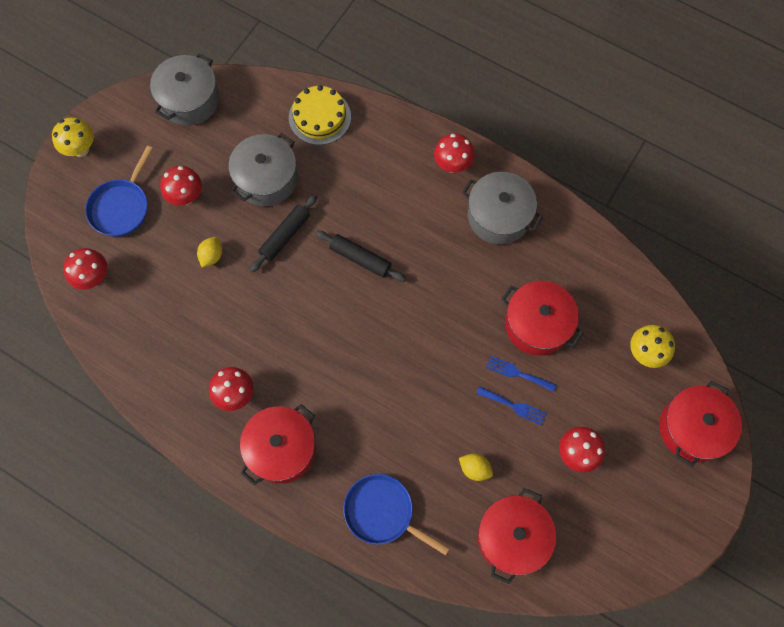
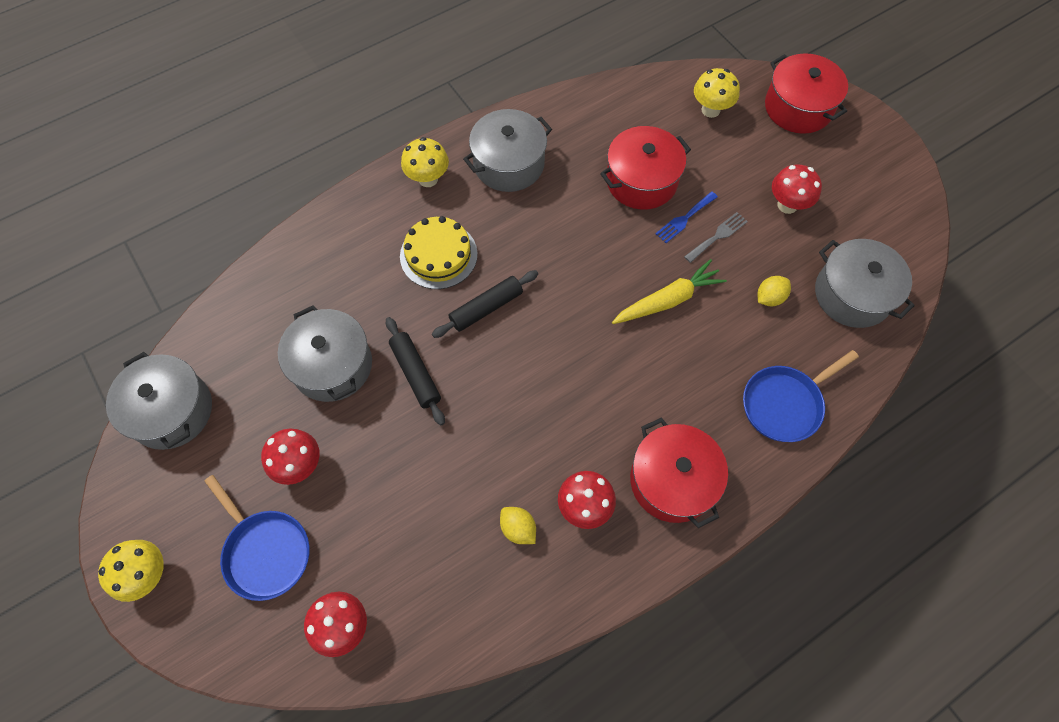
camera: 65 degrees left, 5 degrees down
yellow lemon [197,237,222,267] -> yellow lemon moved to [500,507,536,544]
yellow cake [289,85,351,145] -> yellow cake moved to [400,216,478,289]
red mushroom [434,134,475,173] -> yellow mushroom [401,137,449,187]
blue fork [476,386,547,426] -> grey fork [684,212,748,263]
red pot [477,488,556,584] -> grey pot [815,239,915,328]
none -> yellow carrot [612,259,727,324]

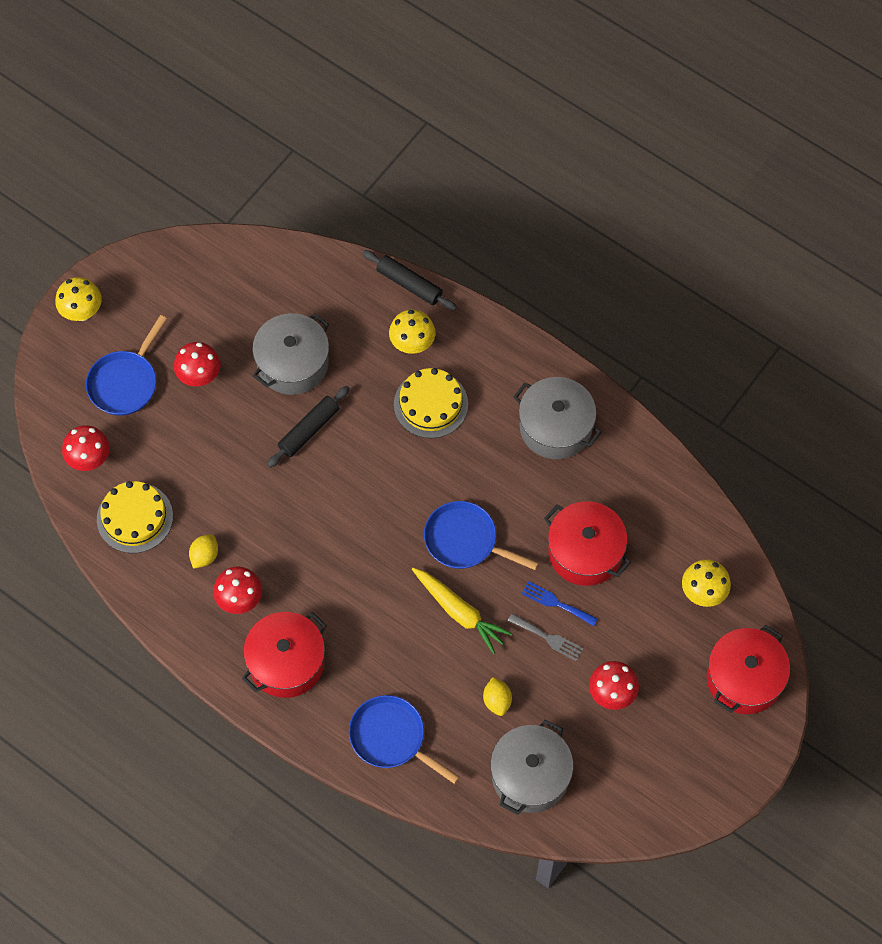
camera: 70 degrees right, 0 degrees up
grey pot [106,352,212,450] -> none
yellow mushroom [401,137,449,187] -> yellow mushroom moved to [389,310,435,354]
black rolling pin [432,270,538,338] -> black rolling pin moved to [363,250,457,311]
yellow lemon [757,276,791,306] -> yellow lemon turned 45 degrees clockwise [483,677,512,716]
none -> yellow cake [97,481,173,553]
none -> blue pan [424,501,539,570]

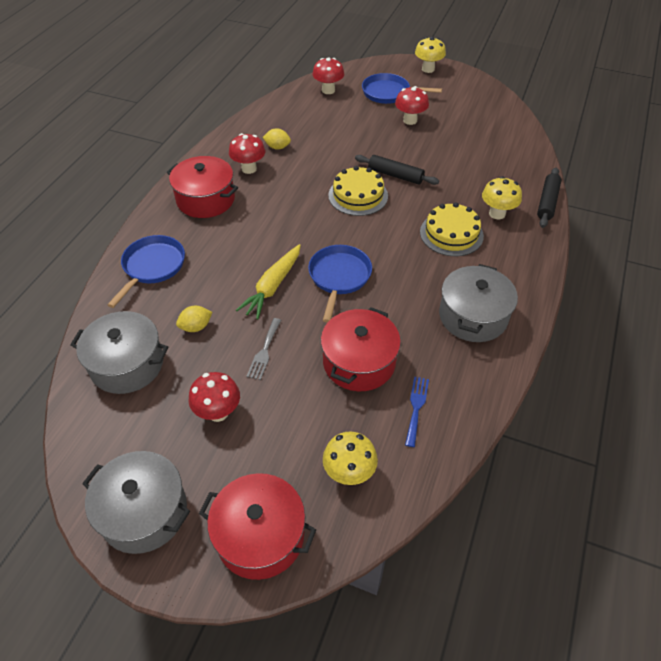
camera: 75 degrees right, 15 degrees down
yellow cake [97,481,173,553] -> yellow cake moved to [328,166,388,216]
grey pot [252,313,329,395] -> grey pot moved to [82,451,190,554]
blue fork [522,581,598,626] -> blue fork moved to [405,377,429,447]

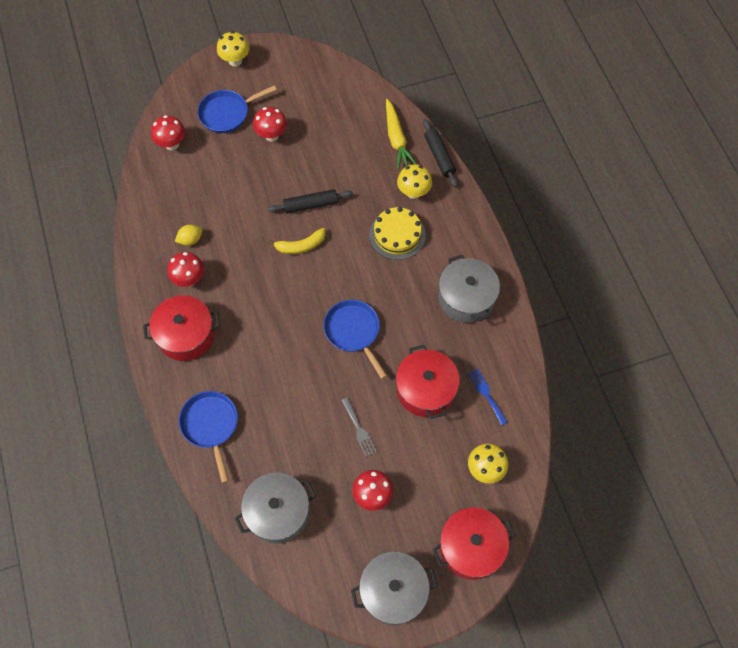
camera: 40 degrees left, 15 degrees up
yellow lemon [176,306,212,332] -> none
yellow carrot [236,244,301,319] -> yellow carrot moved to [386,99,416,169]
yellow cake [328,166,388,216] -> yellow banana [268,228,325,254]

